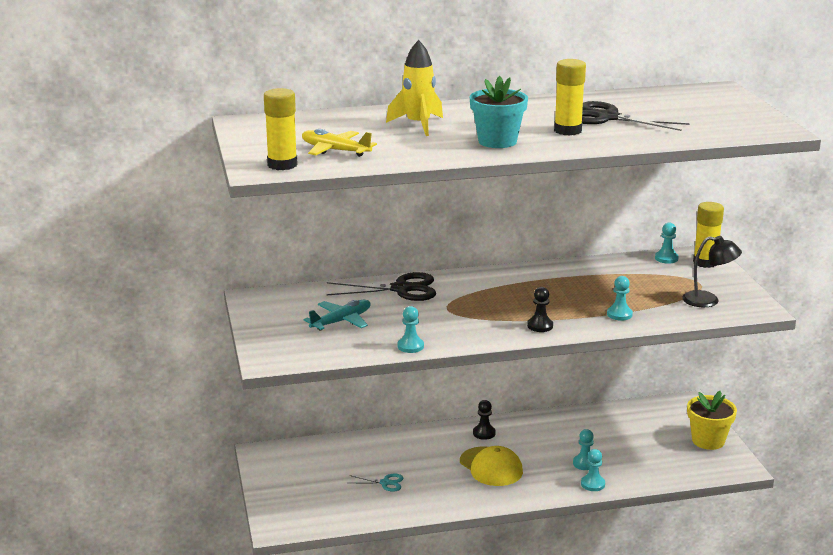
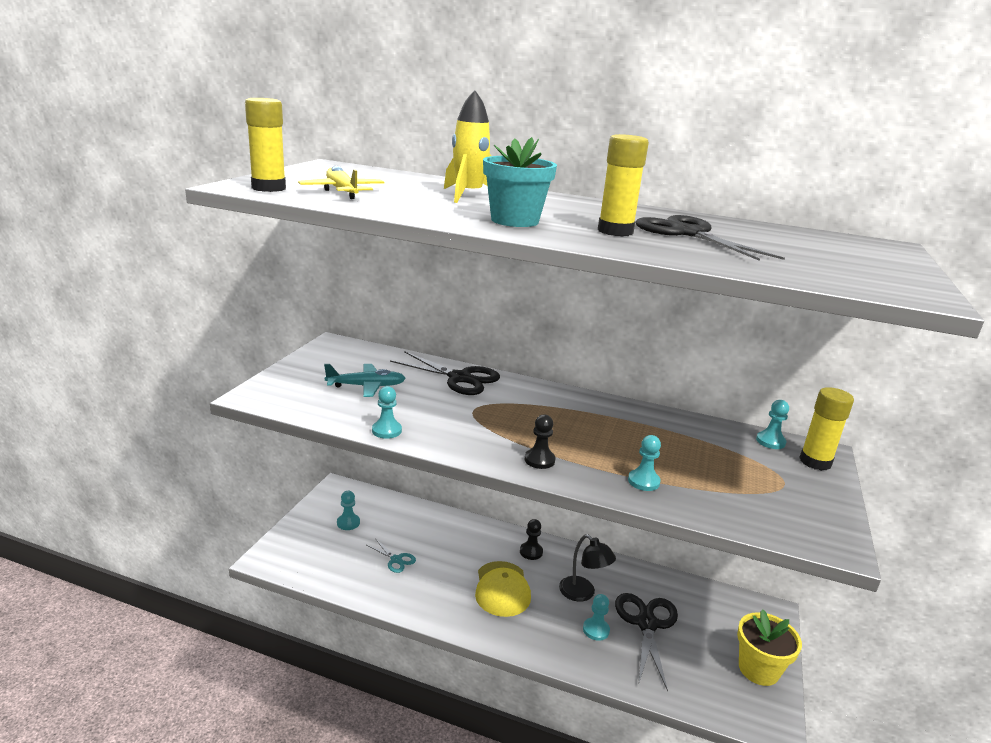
camera: 30 degrees right, 0 degrees up
turquoise pawn [581,449,605,491] -> turquoise pawn moved to [337,491,360,530]
black lamp [682,236,742,307] -> black lamp moved to [559,534,616,602]
none -> black scissors [615,593,678,691]

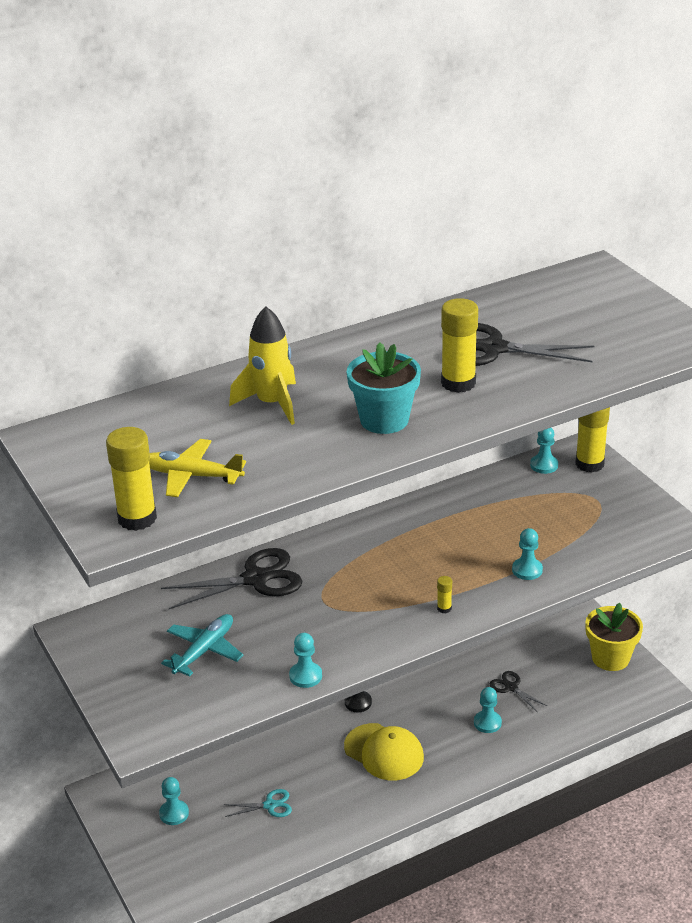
camera: 45 degrees left, 10 degrees up
black pawn [525,414,555,469] -> yellow glue stick [437,576,452,613]
black lamp [559,534,616,602] -> none
black scissors [615,593,678,691] -> black scissors [490,671,547,711], size x0.51

